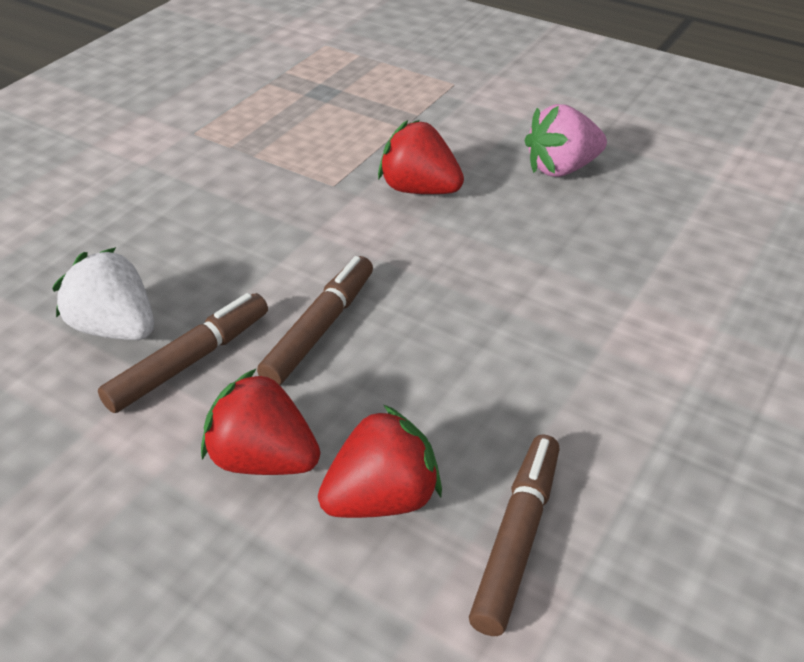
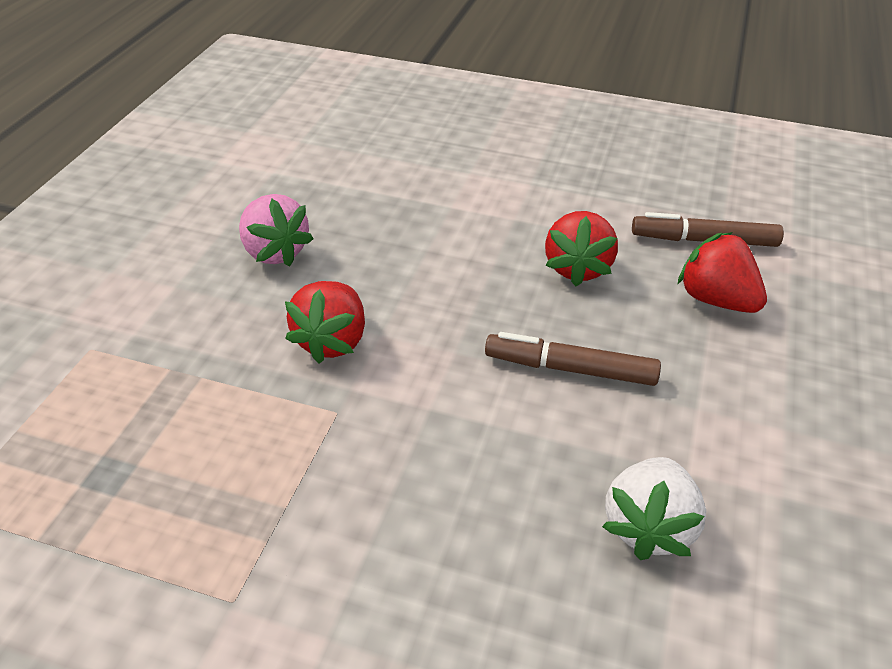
camera: 105 degrees left, 0 degrees up
brown marker [98,293,268,413] -> none
red strawberry [201,368,320,475] -> red strawberry moved to [545,211,618,286]

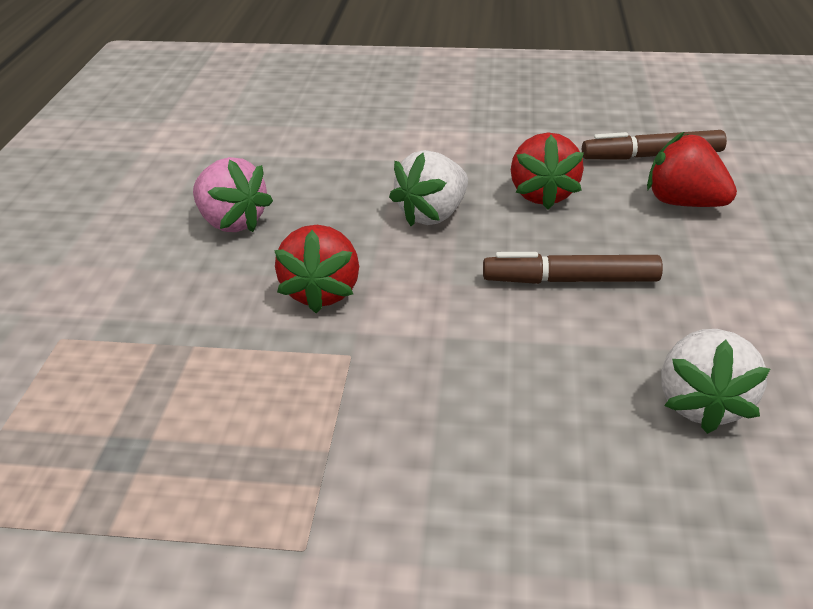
camera: 10 degrees left, 5 degrees down
none -> white strawberry [389,150,468,226]

